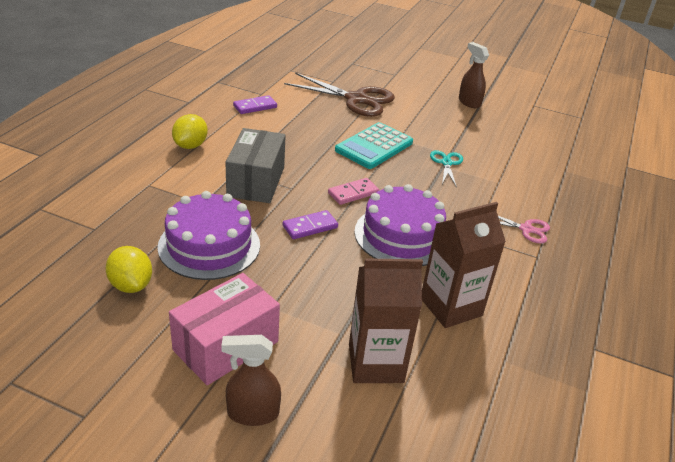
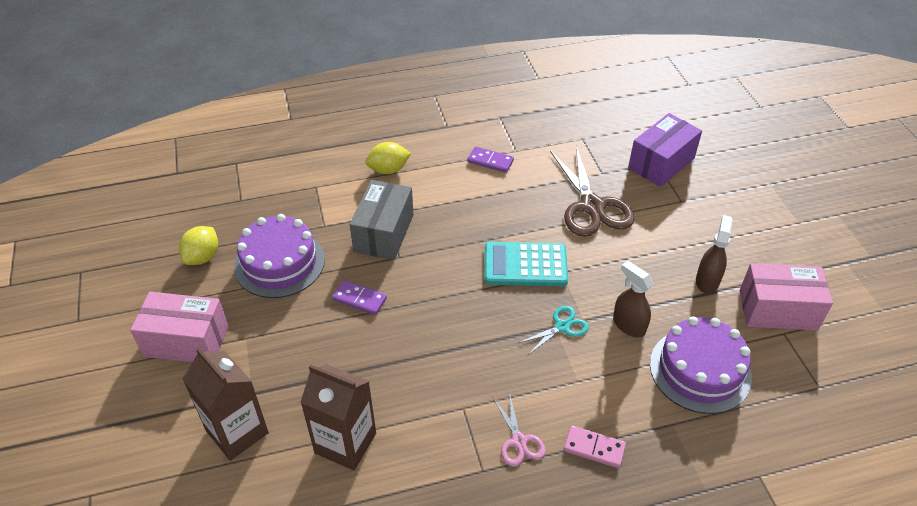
camera: 55 degrees right, 10 degrees up
brown spray bottle [221,335,281,426] -> brown spray bottle moved to [613,261,654,338]
grey box [226,128,286,203] -> grey box turned 45 degrees counterclockwise [350,180,413,260]
pink domino [328,178,379,205] -> pink domino moved to [564,426,626,468]
purple cake [354,184,446,266] -> purple cake moved to [650,316,752,414]
none -> purple box [628,113,702,187]
none -> pink box [739,263,833,330]

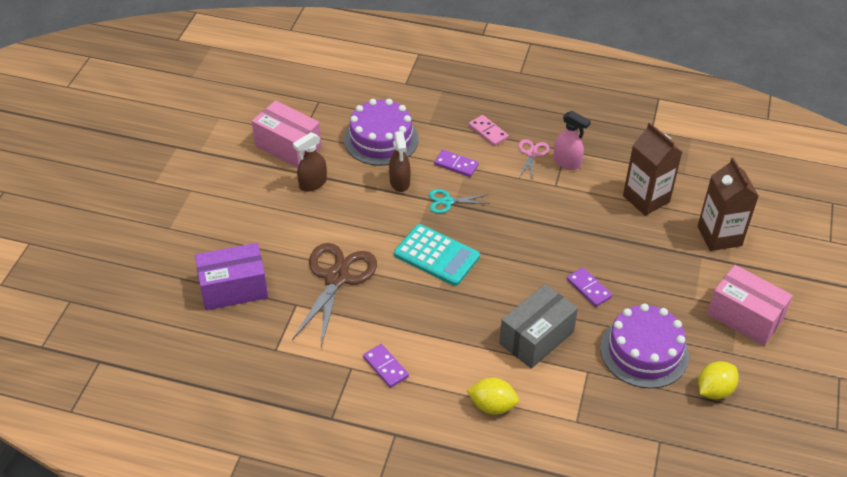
camera: 150 degrees left, 0 degrees up
none -> purple domino [434,150,479,177]
none -> pink spray bottle [553,111,591,170]

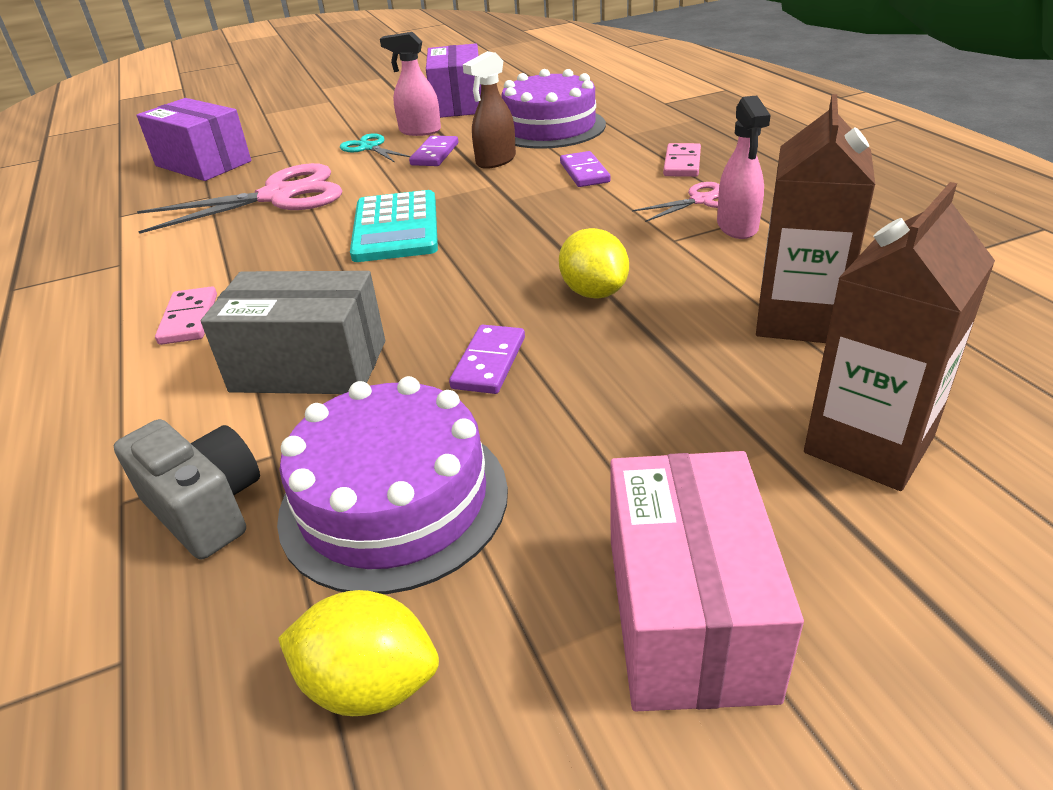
camera: 55 degrees right, 10 degrees down
pink box [252,100,321,168] -> purple box [426,43,481,118]
brown scissors [292,243,377,347] -> pink scissors [137,163,342,234]
brown spray bottle [293,132,327,192] -> pink spray bottle [380,32,441,136]
purple domino [363,344,409,388] -> purple domino moved to [409,136,458,166]
turquoise scissors [429,189,489,213] -> turquoise scissors moved to [340,133,411,162]
yellow lemon [467,378,519,415] -> yellow lemon moved to [559,228,629,298]
none -> grey camera [114,419,260,559]
none -> pink domino [155,286,217,345]

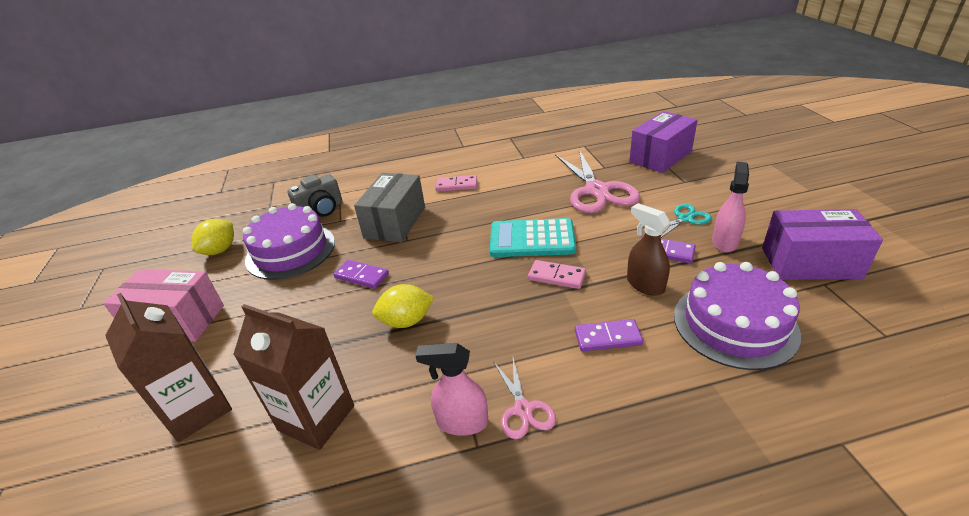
camera: 100 degrees right, 0 degrees up
pink domino [663,143,701,177] -> pink domino moved to [528,260,586,289]

